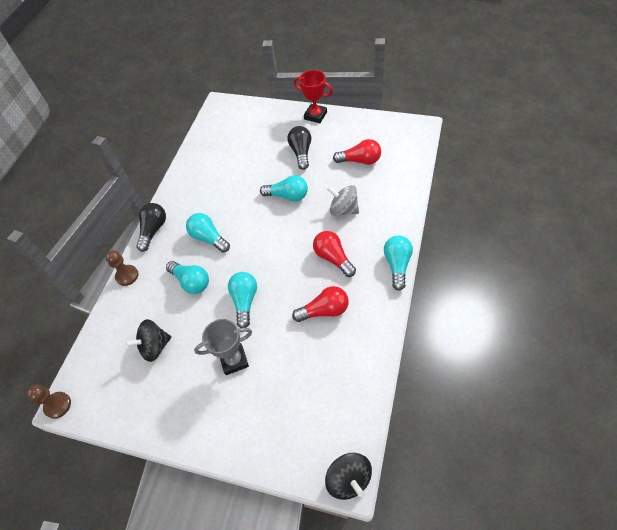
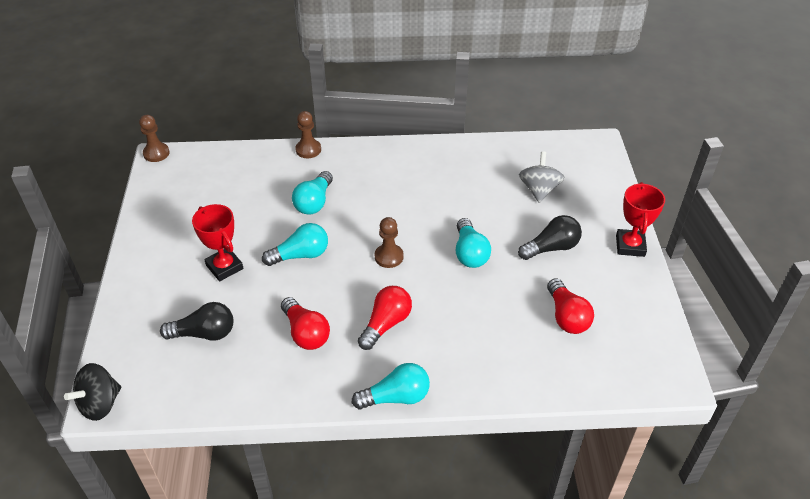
camera: 65 degrees right, 10 degrees down
black spinning top [125,319,171,362] -> none
black light bulb [136,203,166,252] -> black light bulb moved to [160,302,234,341]
turquoise light bulb [186,213,230,253] -> none
grey trophy [194,319,252,375] -> red trophy [192,204,243,281]
grey spinning top [327,185,359,216] -> grey spinning top moved to [519,152,564,203]
none -> brown pawn [375,217,404,268]

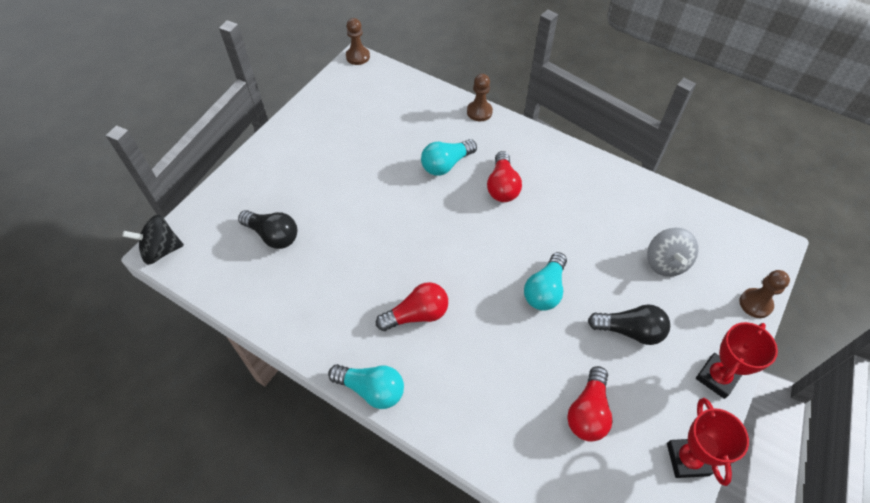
camera: 35 degrees right, 10 degrees up
red trophy [192,204,243,281] -> red trophy moved to [667,398,749,486]
turquoise light bulb [262,223,328,266] -> none
red light bulb [281,297,330,350] -> red light bulb moved to [487,151,522,202]
brown pawn [375,217,404,268] -> brown pawn moved to [739,270,790,318]
grey spinning top [519,152,564,203] -> grey spinning top turned 135 degrees clockwise [647,228,698,277]

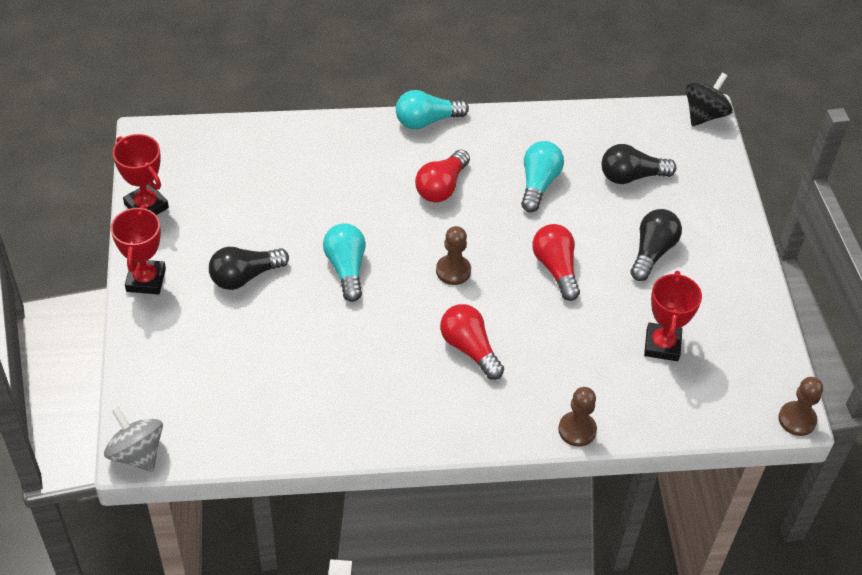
camera: 140 degrees right, 5 degrees down
turquoise light bulb [421,139,477,176] -> turquoise light bulb moved to [521,141,564,212]
red light bulb [567,366,613,442] -> red light bulb moved to [532,224,580,301]
grey spinning top [647,228,698,277] -> grey spinning top moved to [104,407,163,472]
brown pawn [739,270,790,318] -> brown pawn moved to [436,226,471,285]
none -> black light bulb [630,209,682,281]
none -> red trophy [644,271,702,361]

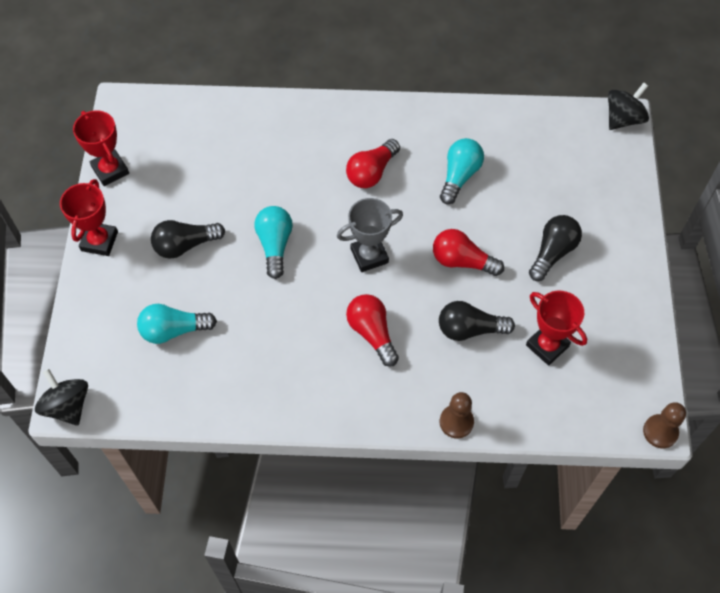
camera: 10 degrees right, 10 degrees up
grey spinning top [104,407,163,472] -> black spinning top [35,369,88,426]
turquoise light bulb [396,90,469,129] -> turquoise light bulb moved to [137,304,217,344]
brown pawn [436,226,471,285] -> grey trophy [337,198,403,272]
red light bulb [532,224,580,301] -> red light bulb turned 60 degrees counterclockwise [433,229,504,276]
black light bulb [601,144,676,184] -> black light bulb moved to [439,301,515,341]
red trophy [644,271,702,361] -> red trophy turned 60 degrees counterclockwise [526,291,587,365]

